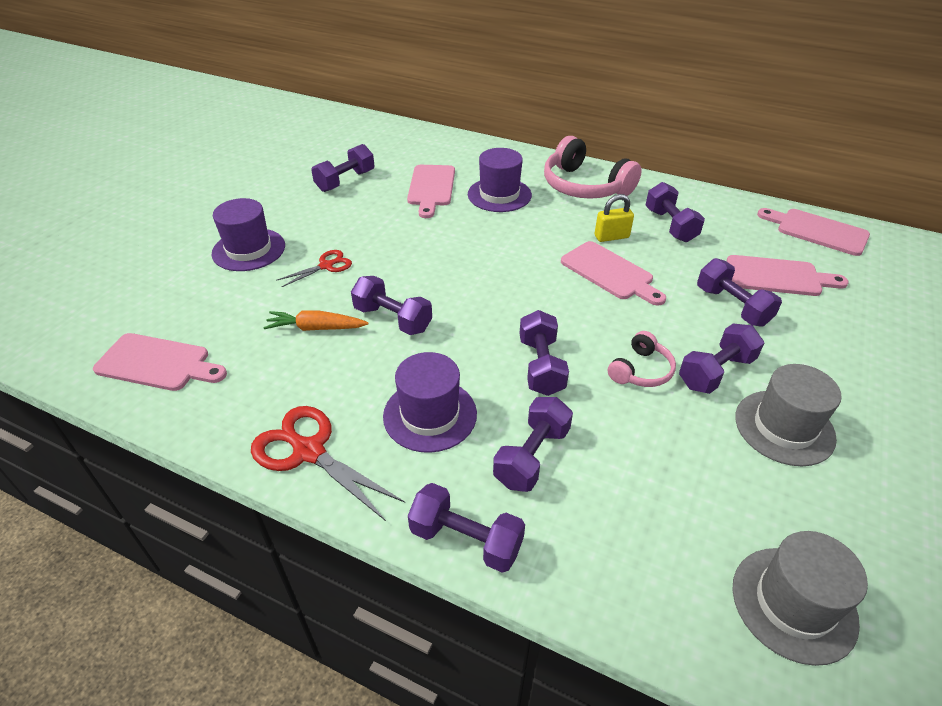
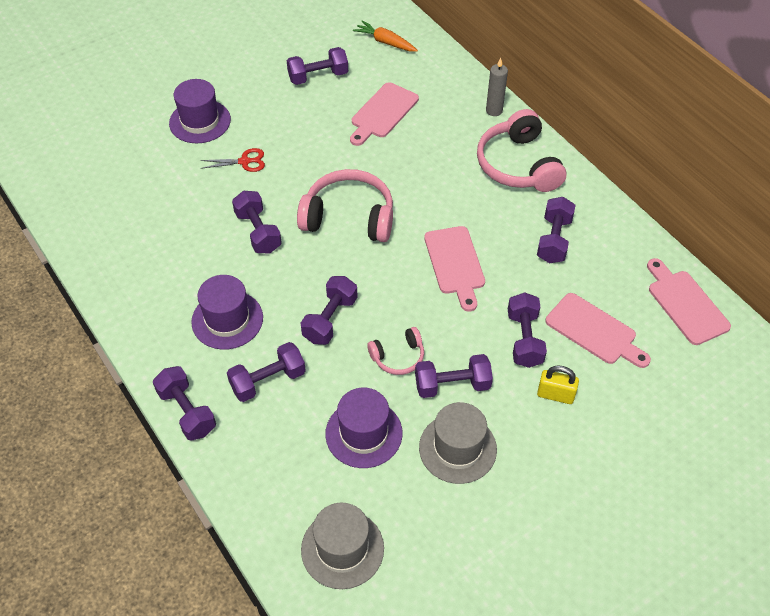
camera: 30 degrees right, 10 degrees up
pink cutting board [93,333,227,391] -> none
red scissors [251,406,405,521] -> none
orange carrot [263,310,369,331] -> orange carrot moved to [353,21,418,52]
purple hat [468,148,532,212] -> purple hat moved to [325,388,403,468]
yellow padlock [595,194,634,242] -> yellow padlock moved to [537,365,579,404]
none -> pink headphones [297,169,393,242]
none -> grey candle [486,58,508,116]

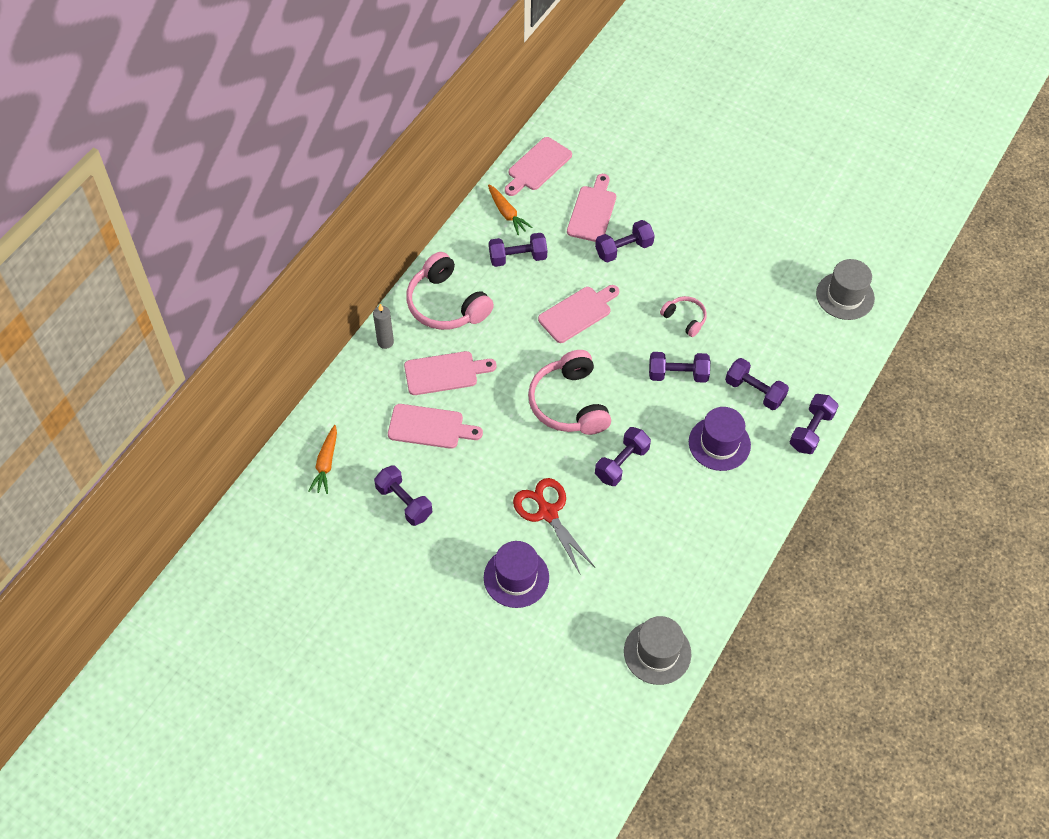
camera: 115 degrees left, 5 degrees up
red scissors [200,148,265,172] -> red scissors [513,478,596,575], size x1.70
purple hat [325,388,403,468] -> none
purple dumbbell [415,354,493,398] -> none
grey hat [419,402,497,484] -> grey hat moved to [624,616,691,685]
pink headphones [477,109,566,192] -> pink headphones turned 90 degrees clockwise [406,252,494,330]
yellow padlock [537,365,579,404] -> none
none -> pink cutting board [404,351,497,395]
none -> orange carrot [488,185,533,235]

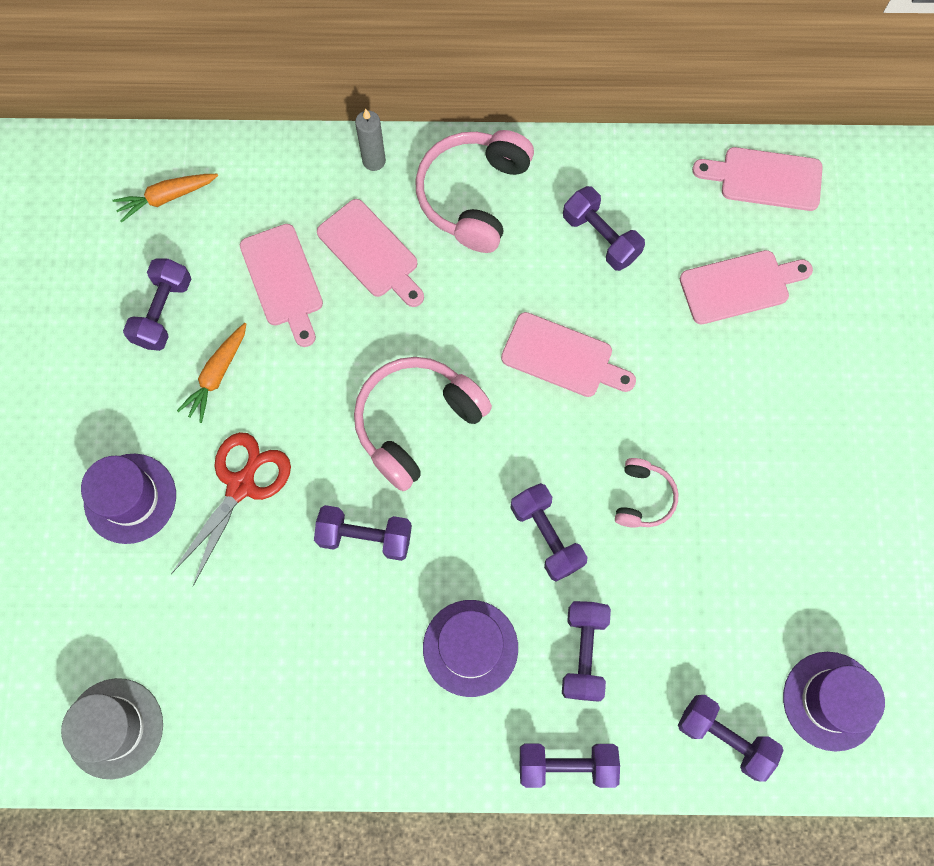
camera: 60 degrees right, 15 degrees up
orange carrot [488,185,533,235] -> orange carrot moved to [177,323,246,423]
purple dumbbell [595,220,655,263] -> purple dumbbell moved to [678,695,784,782]
grey hat [816,259,875,320] -> purple hat [783,652,885,752]

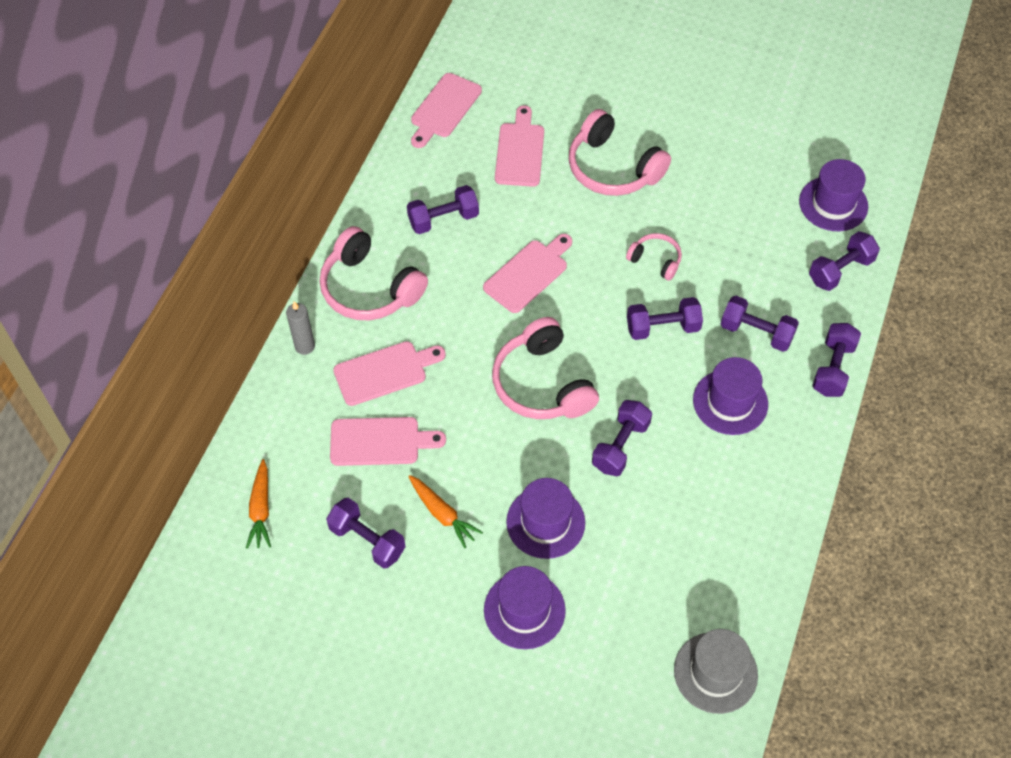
camera: 70 degrees left, 15 degrees down
red scissors [171,432,291,586] -> purple hat [506,478,585,559]
none -> pink headphones [569,109,671,196]

